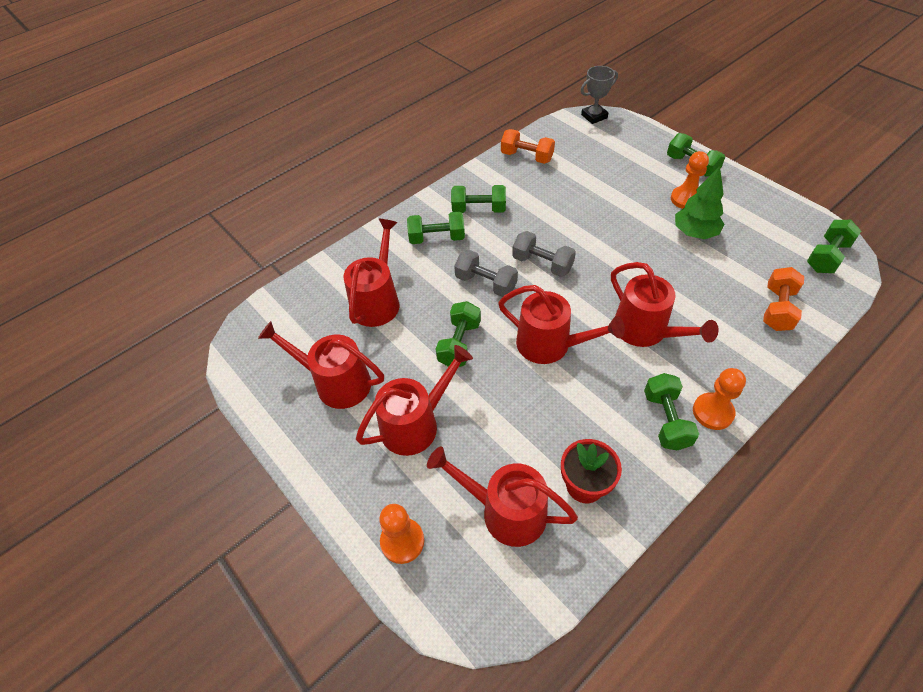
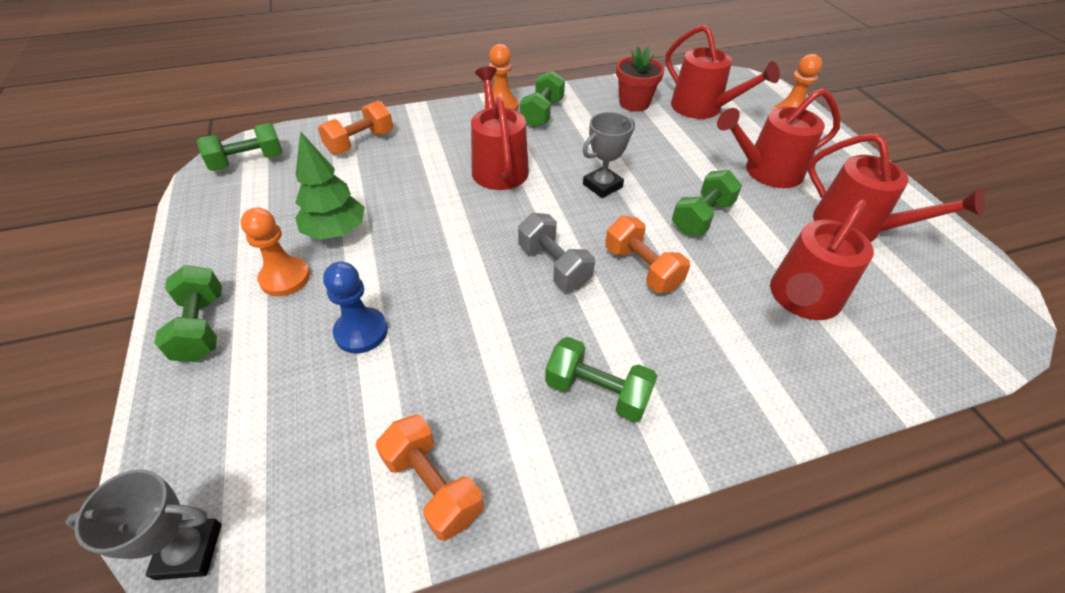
camera: 160 degrees left, 5 degrees down
green dumbbell [407,211,465,244] -> none
grey dumbbell [454,250,518,297] -> orange dumbbell [605,216,690,293]
red watering can [498,285,625,364] -> grey trophy [583,112,635,198]
none -> blue pawn [323,261,388,353]

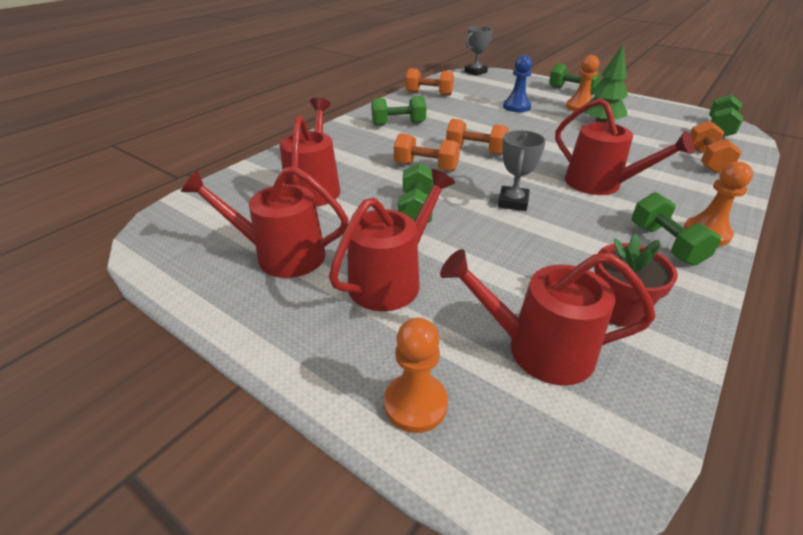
camera: 145 degrees right, 10 degrees down
grey dumbbell [518,213,595,290] -> orange dumbbell [446,119,509,155]

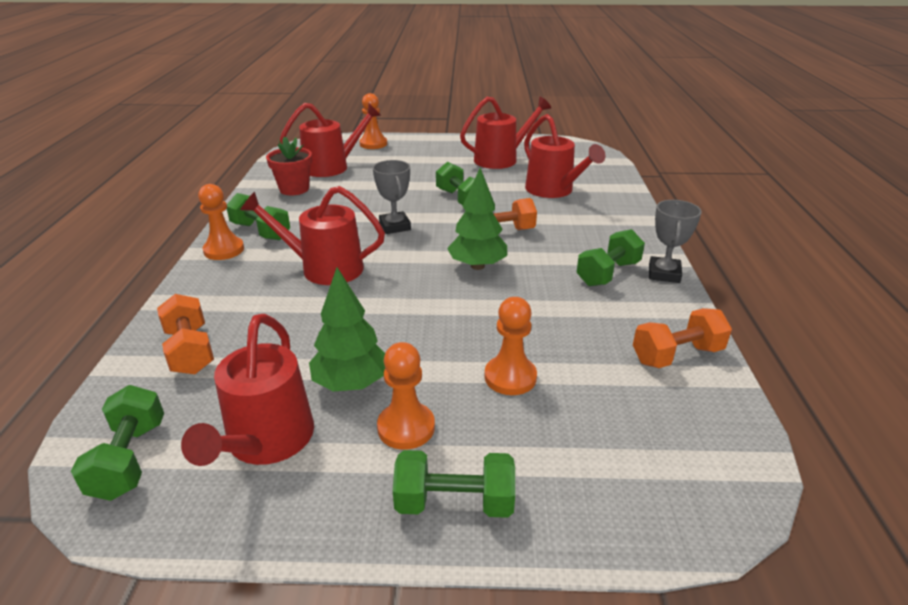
camera: 145 degrees right, 5 degrees down
red watering can [329,169,455,311] -> red watering can moved to [181,314,314,466]
orange dumbbell [446,119,509,155] -> green tree [447,168,507,270]
grey trophy [464,26,492,76] -> grey trophy moved to [649,200,702,283]
blue pawn [503,55,532,112] -> orange pawn [484,297,537,395]

